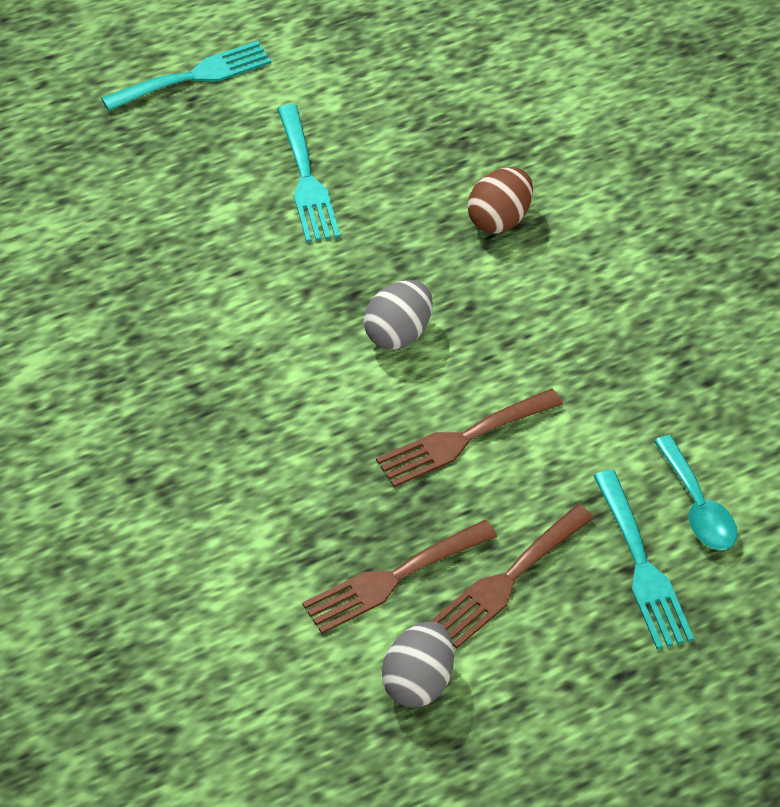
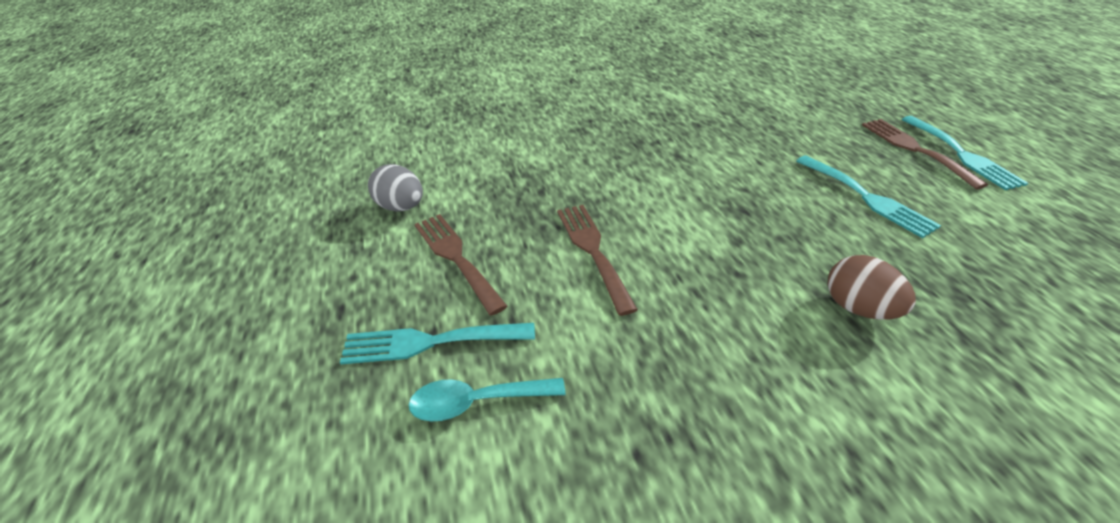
camera: 105 degrees right, 10 degrees down
turquoise fork [277,104,340,242] -> turquoise fork turned 120 degrees counterclockwise [796,155,941,238]
brown fork [302,520,497,634] -> brown fork moved to [862,119,989,190]
grey egg [364,280,433,350] -> none

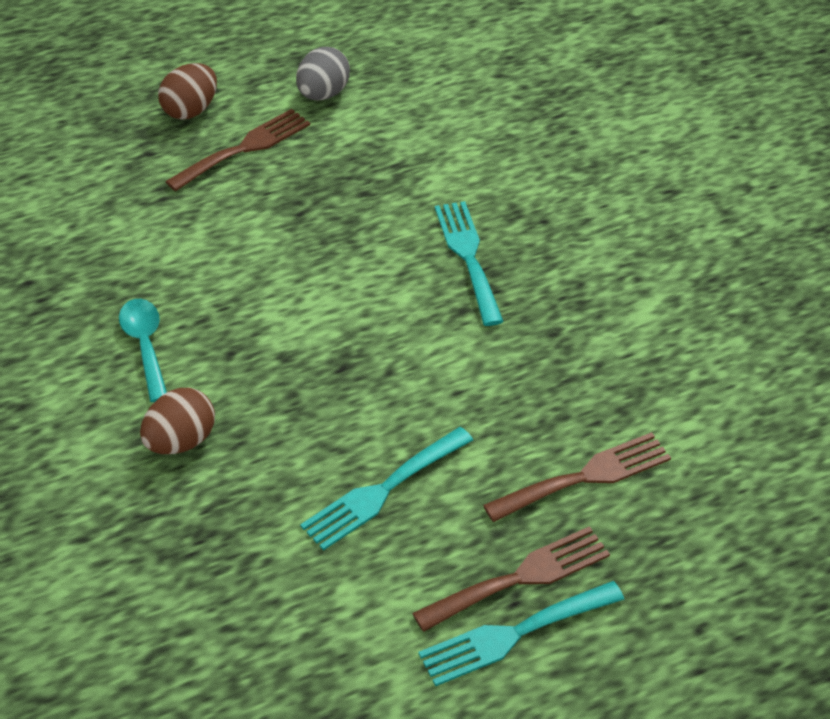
camera: 80 degrees right, 5 degrees up
turquoise fork [340,323,535,364] -> turquoise fork moved to [435,201,504,326]
turquoise spoon [409,378,565,421] -> turquoise spoon moved to [119,299,167,402]
brown fork [557,205,638,316] -> brown fork moved to [483,432,671,522]
none -> brown egg [158,63,217,120]

